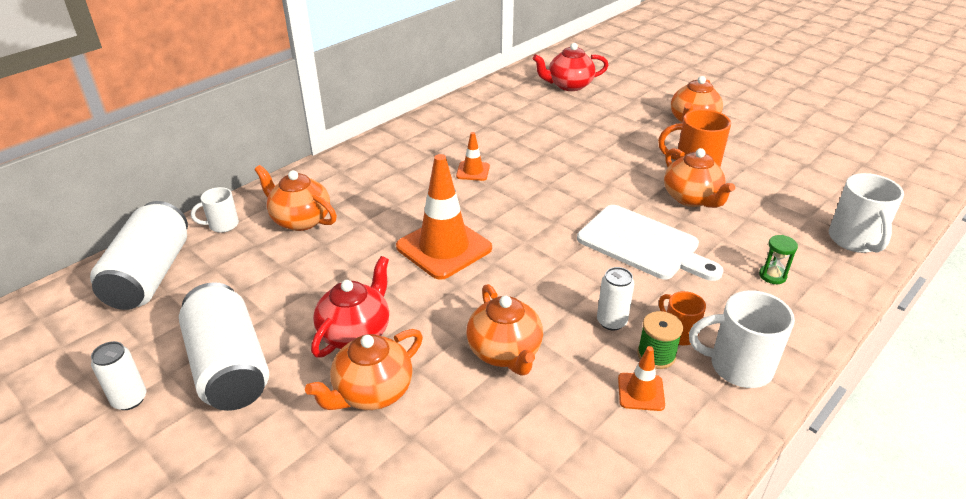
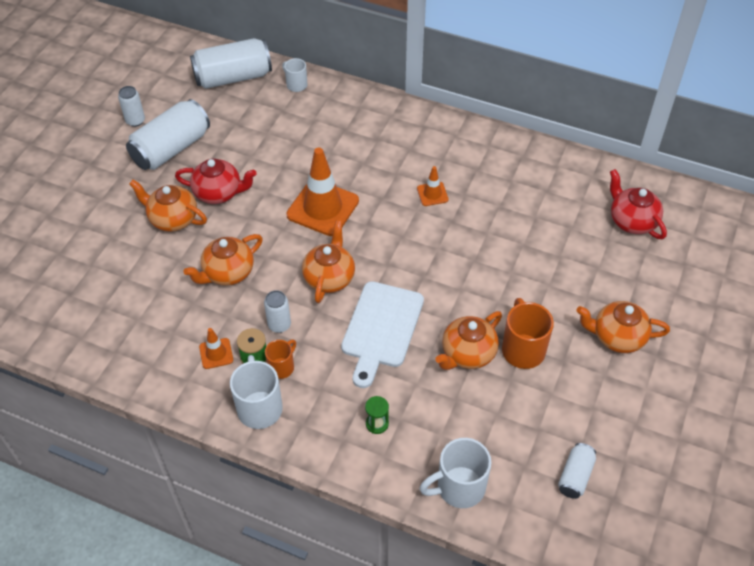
camera: 70 degrees right, 15 degrees up
orange teapot [254,165,337,231] -> orange teapot moved to [302,221,355,303]
none -> white can [558,443,596,499]

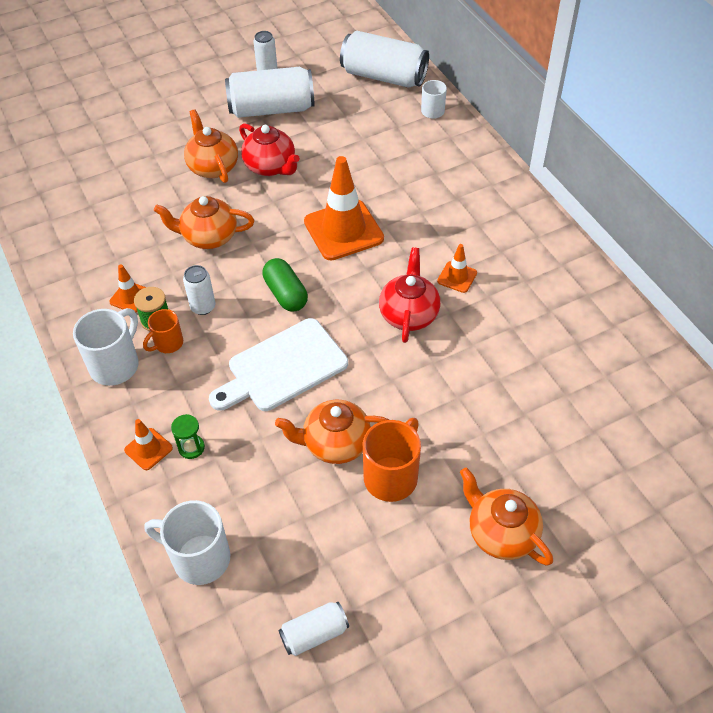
camera: 40 degrees right, 0 degrees up
orange mug [265,340,296,379] -> orange mug turned 150 degrees clockwise [143,309,183,353]
orange teapot [302,221,355,303] -> green capsule [262,258,308,312]
red teapot [610,169,667,239] -> red teapot moved to [379,247,441,343]
none -> orange traffic cone [124,419,173,470]

